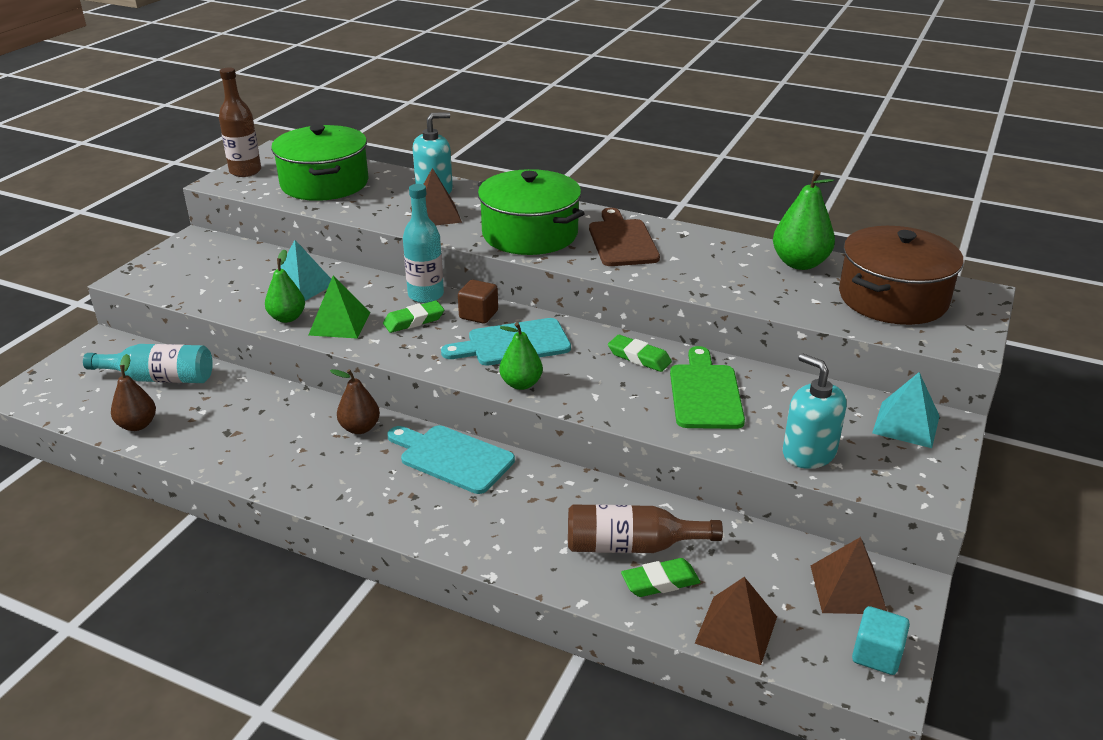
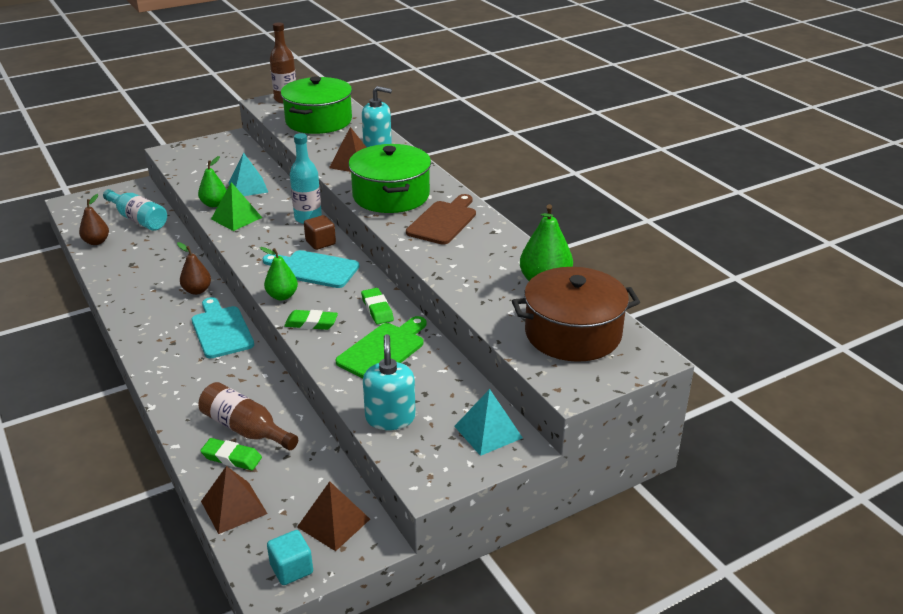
camera: 35 degrees right, 0 degrees up
green eraser [383,301,444,333] -> green eraser moved to [284,310,338,330]

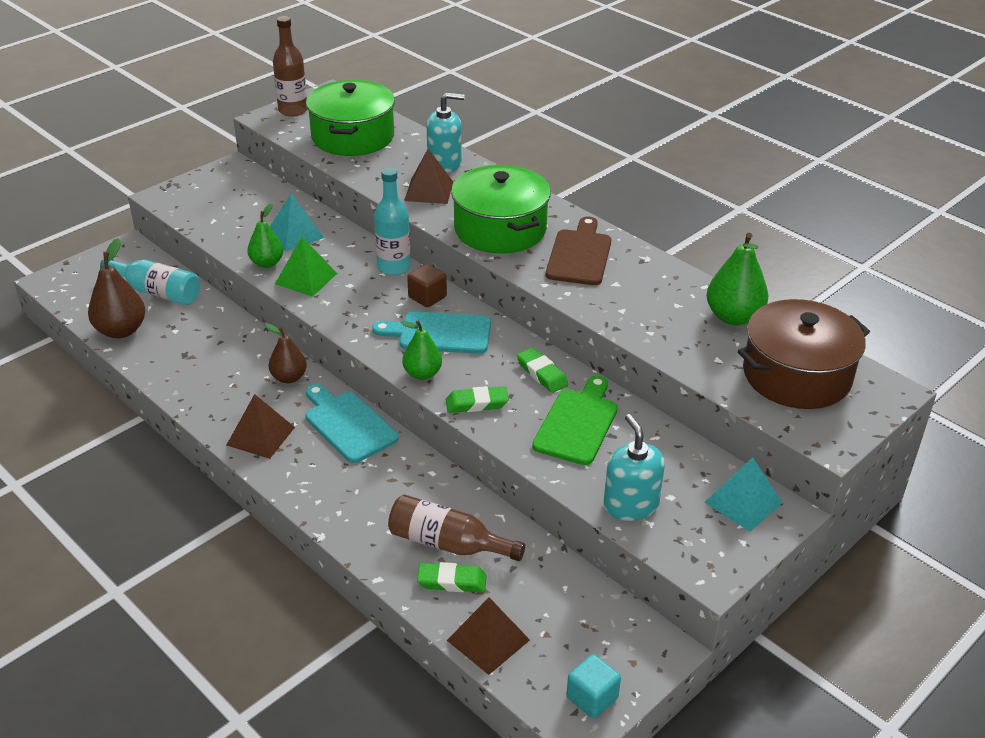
camera: 15 degrees left, 5 degrees up
brown pear [79,194,109,245] -> brown pear [88,238,146,338], size x1.52
brown pyramid [297,481,370,551] -> brown pyramid moved to [227,394,295,459]

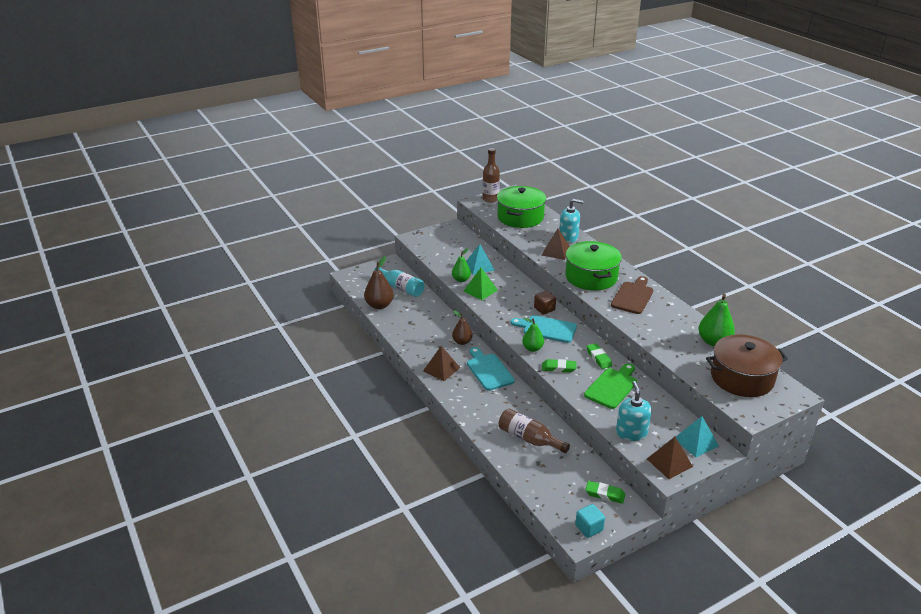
camera: 15 degrees right, 5 degrees down
turquoise bottle [374,168,411,275] -> none
green eraser [417,562,487,592] -> green eraser moved to [585,481,625,504]
brown pyramid [447,598,530,675] -> brown pyramid moved to [647,437,693,479]

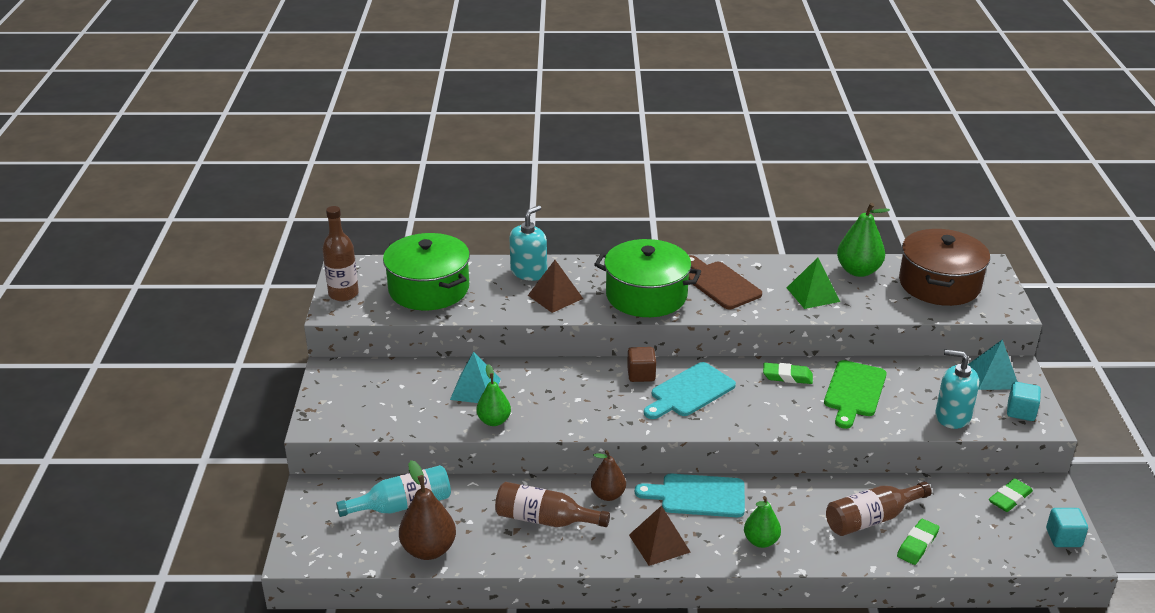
camera: 60 degrees left, 0 degrees up
green pyramid [464,268,498,300] -> green pyramid moved to [787,257,840,309]
green pear [522,317,544,352] -> green pear moved to [744,496,781,548]
green eraser [542,359,576,373] -> green eraser moved to [897,519,939,565]
green cutting board [584,363,637,409] -> green cutting board turned 135 degrees counterclockwise [824,360,887,429]
brown pyramid [647,437,693,479] -> turquoise cube [1007,382,1041,421]
none -> brown bottle [495,482,610,527]

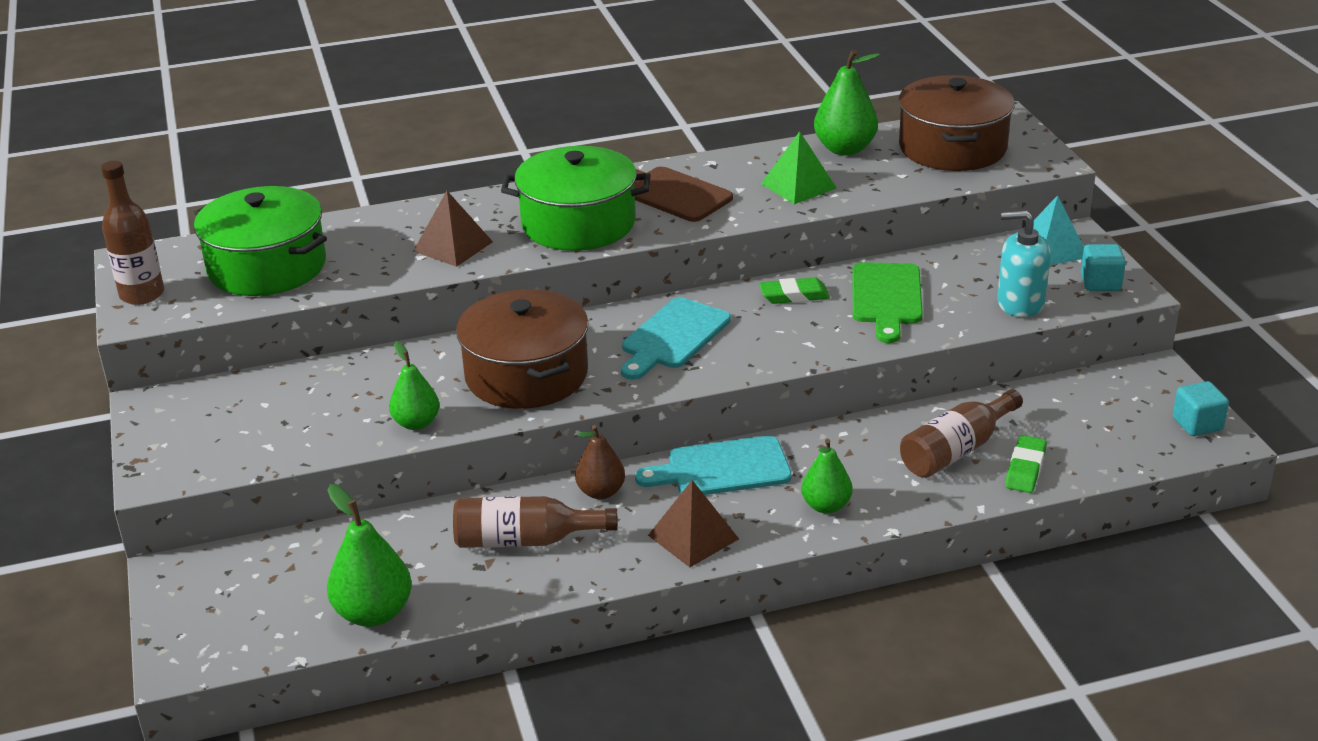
camera: 15 degrees left, 0 degrees up
turquoise bottle [336,465,451,517] -> none
brown pear [399,460,456,560] -> green pear [327,484,412,627]
turquoise pyramid [450,352,501,403] -> none
turquoise soap dispenser [509,205,547,281] -> none
brown cube [627,347,656,382] -> none
green eraser [989,478,1033,512] -> none
none -> brown pot [456,289,589,409]

